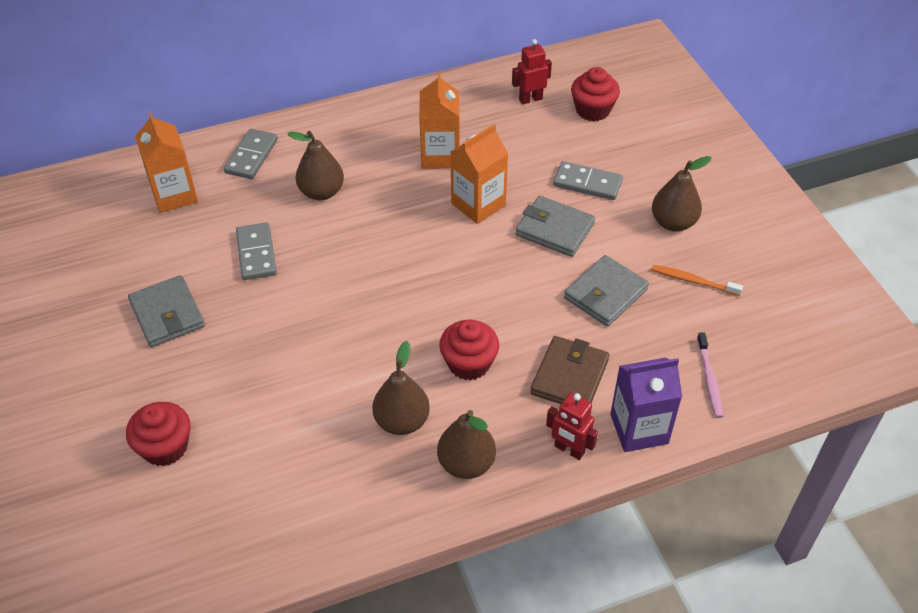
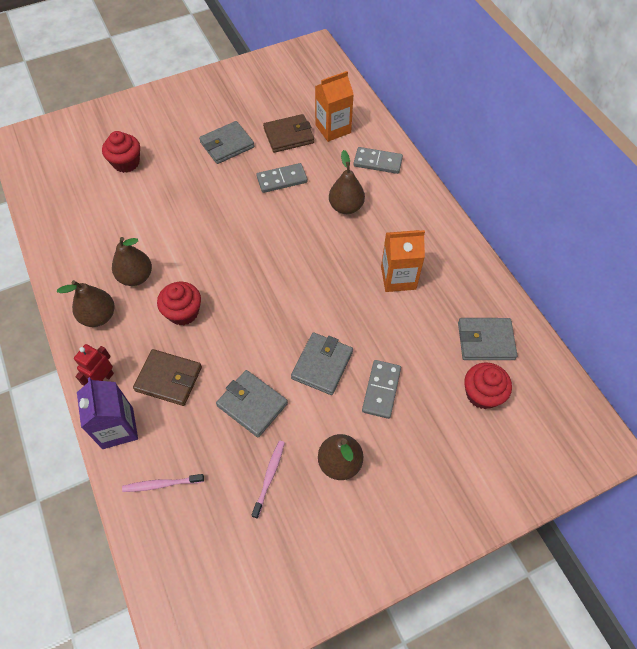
camera: 85 degrees right, 10 degrees up
orange carton [450,124,508,224] -> none
red robot [512,39,552,105] -> grey wallet [458,318,517,360]
orange toothbrush [651,265,743,296] -> pink toothbrush [252,440,285,519]
none -> brown wallet [263,114,314,153]

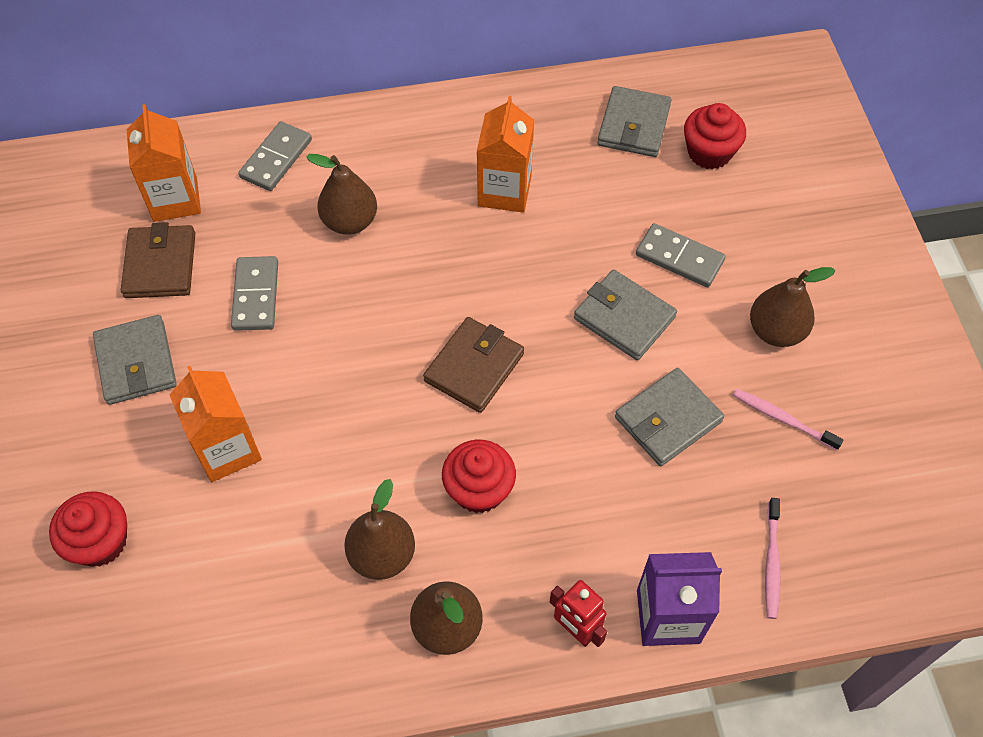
camera: 75 degrees left, 0 degrees up
brown wallet [133,349,202,406] -> brown wallet moved to [423,317,524,413]
none -> orange carton [170,366,262,482]

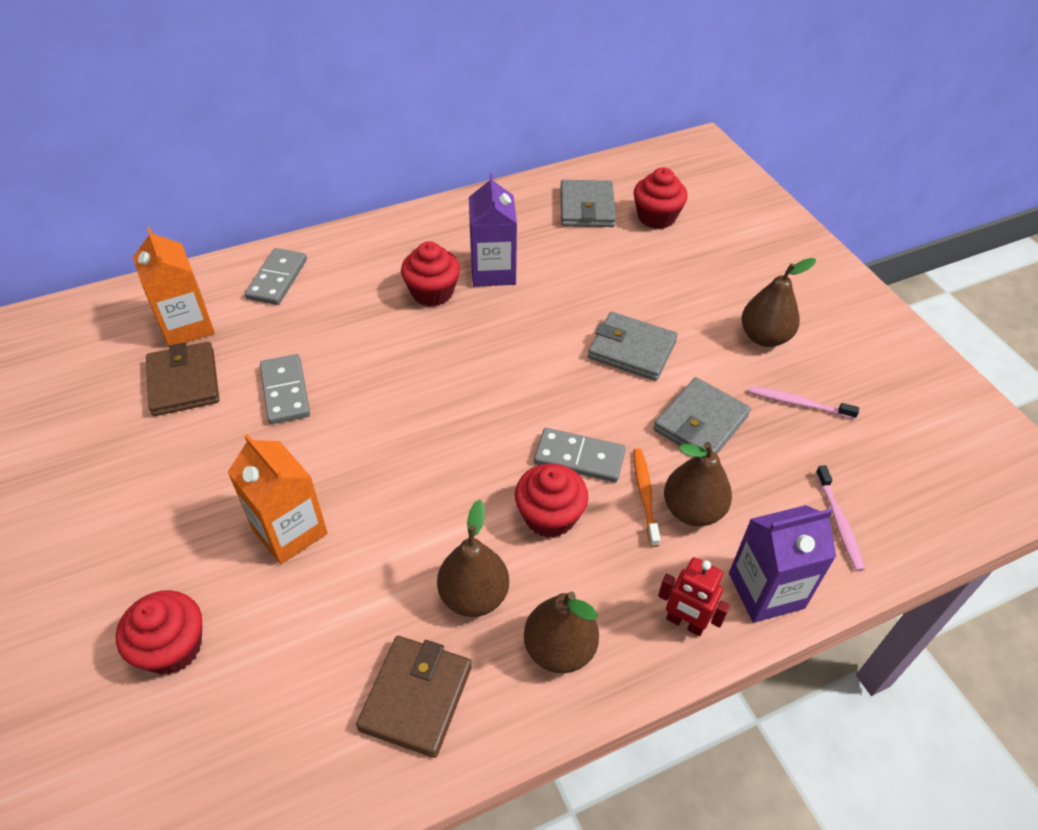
camera: 15 degrees left, 10 degrees down
grey wallet [93,315,177,405] -> none
brown pear [306,154,377,235] -> brown pear moved to [664,442,732,526]
brown wallet [423,317,524,413] -> brown wallet moved to [356,636,472,758]
orange carton [477,96,534,213] -> purple carton [469,173,517,287]
grey domino [636,223,726,287] -> grey domino moved to [534,428,626,483]
none -> red cupcake [401,241,460,307]
none -> orange toothbrush [633,448,661,547]

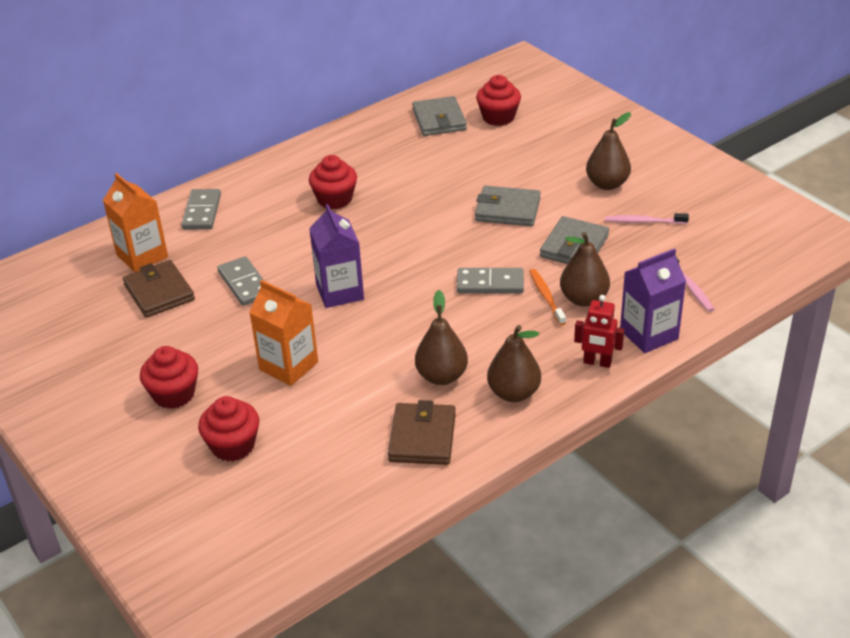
camera: 10 degrees left, 10 degrees down
purple carton [469,173,517,287] -> purple carton moved to [309,204,364,308]
red cupcake [515,464,588,538] -> red cupcake moved to [140,346,198,409]

